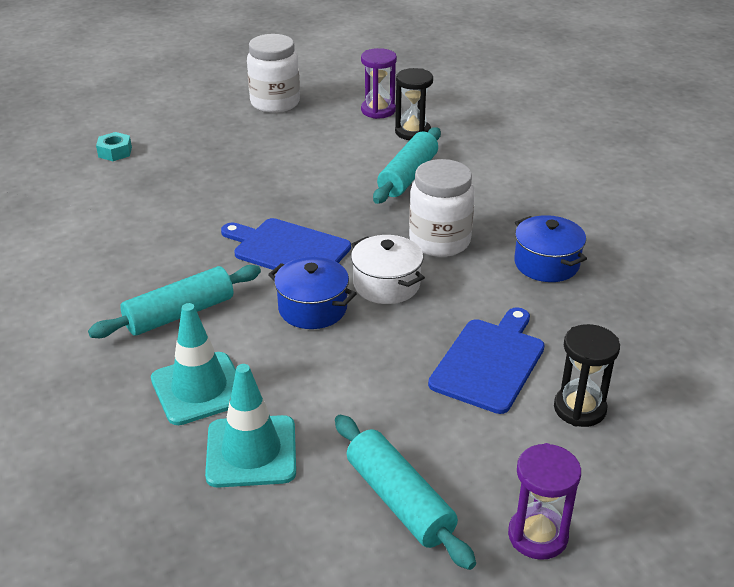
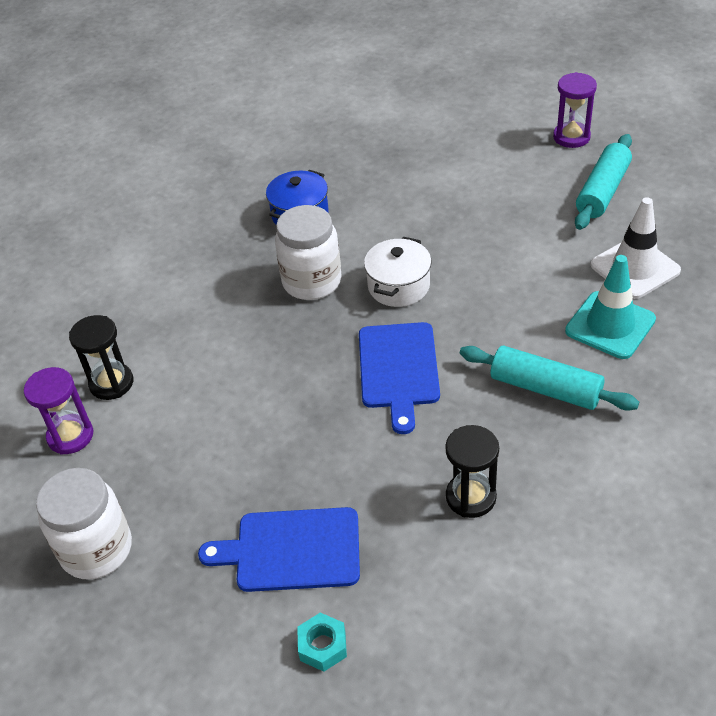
camera: 115 degrees left, 10 degrees up
turquoise traffic cone [205,364,296,488] -> white traffic cone [590,197,681,299]
blue pot [268,257,357,329] -> none
turquoise rolling pin [373,127,441,204] -> none
blue cutting board [428,307,545,414] -> blue cutting board moved to [198,507,360,592]
black hourglass [554,324,620,427] -> black hourglass moved to [446,425,499,518]

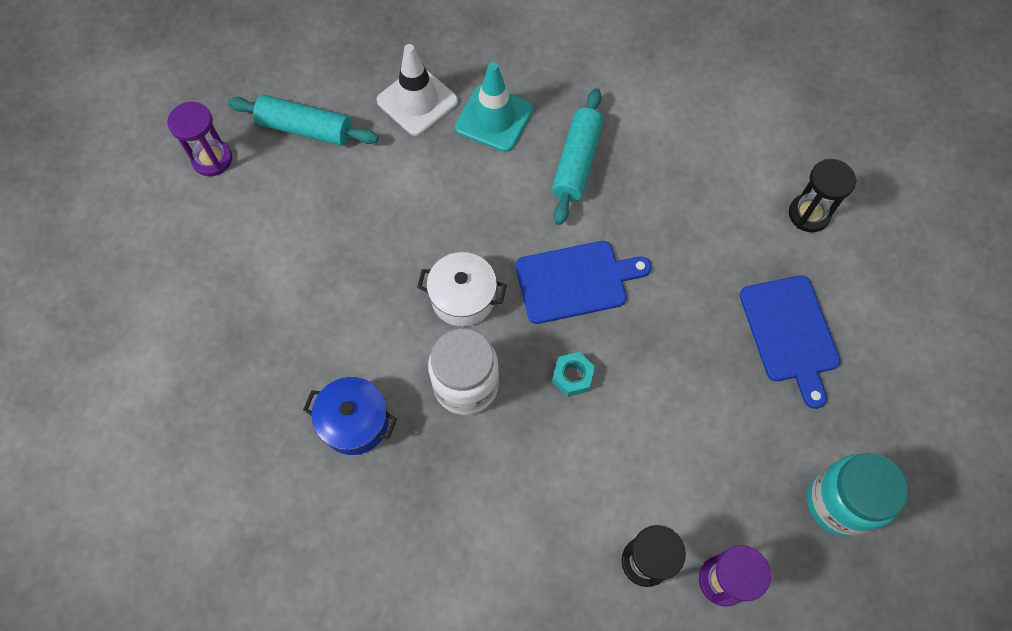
camera: 105 degrees left, 20 degrees up
white jar [36,468,132,580] -> turquoise jar [807,453,908,537]
turquoise nut [297,613,347,672] -> turquoise nut moved to [552,352,595,397]
black hourglass [446,425,499,518] -> black hourglass moved to [789,159,857,232]

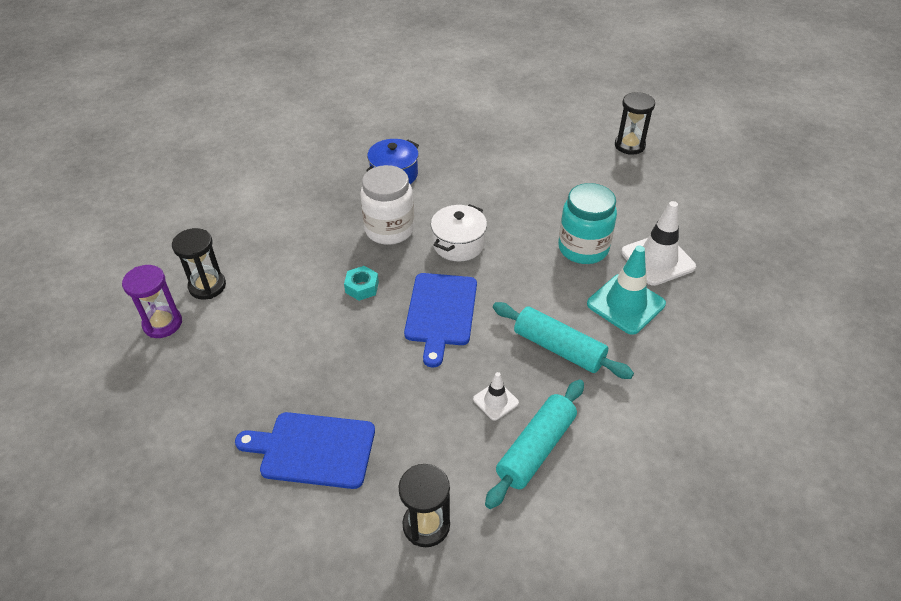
camera: 110 degrees right, 20 degrees down
purple hourglass [167,102,232,176] -> black hourglass [615,92,655,155]
turquoise rolling pin [228,95,379,146] -> turquoise rolling pin moved to [485,380,584,509]
turquoise jar [807,453,908,537] -> turquoise jar moved to [558,183,617,264]
none -> white traffic cone [473,372,519,421]

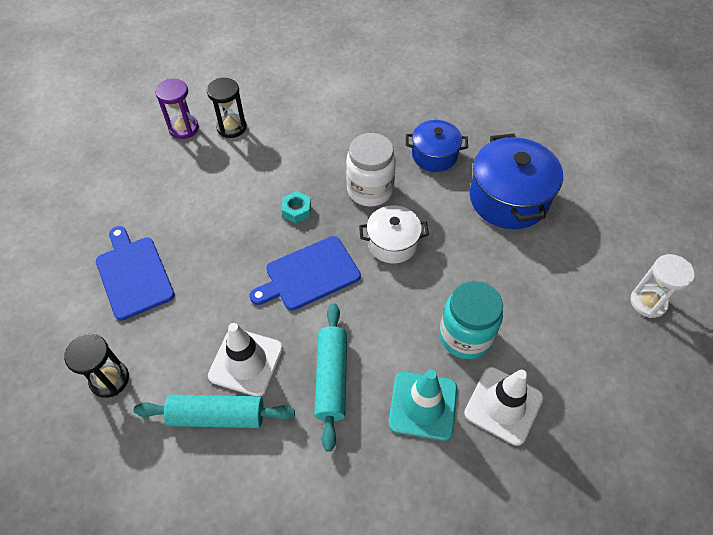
camera: 55 degrees right, 10 degrees up
white traffic cone [473,372,519,421] -> white traffic cone [208,323,283,396], size x1.91
black hourglass [615,92,655,155] -> white hourglass [631,254,695,318]
none -> blue pot [470,134,563,229]

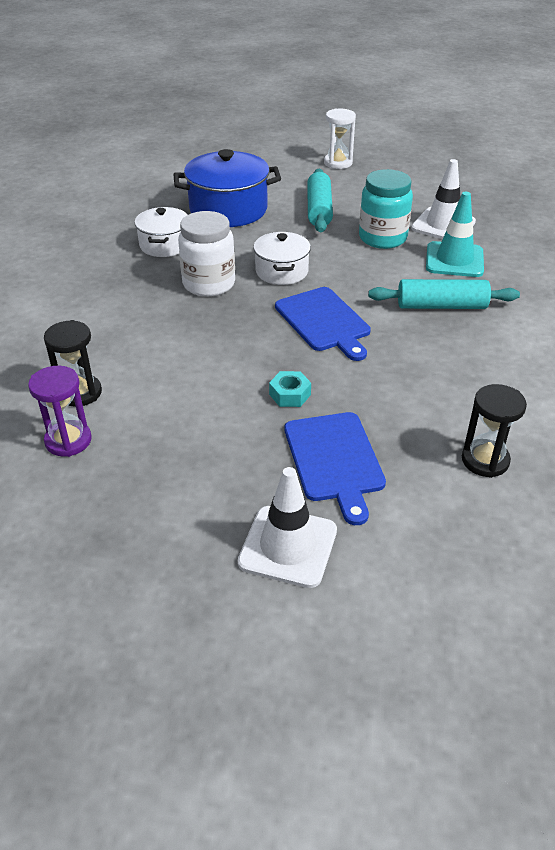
camera: 90 degrees left, 15 degrees down
blue cutting board [96,226,175,321] -> blue cutting board turned 75 degrees counterclockwise [285,412,386,525]
turquoise rolling pin [134,395,295,428] -> turquoise rolling pin moved to [307,169,333,232]
white traffic cone [208,323,283,396] -> white traffic cone moved to [238,467,337,588]
turquoise nut [281,191,311,223] -> turquoise nut moved to [269,371,311,407]
blue pot [406,120,468,172] -> white pot [135,207,187,257]

